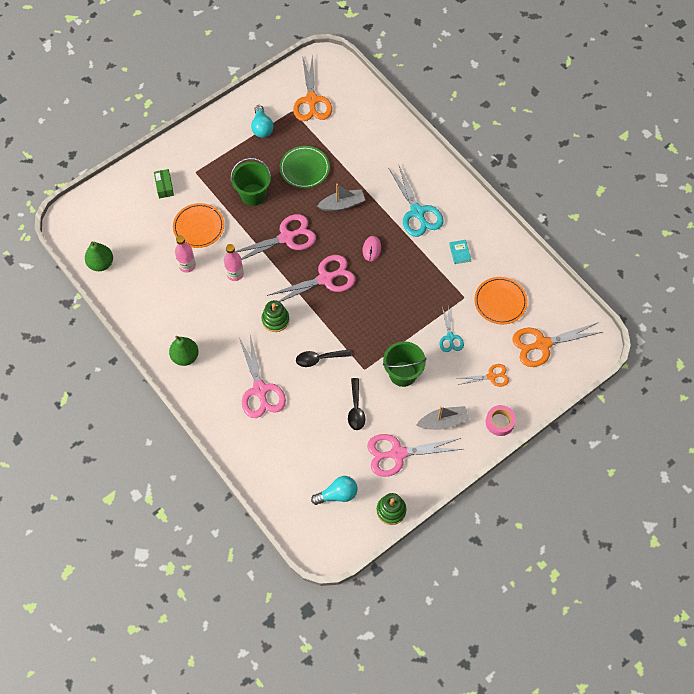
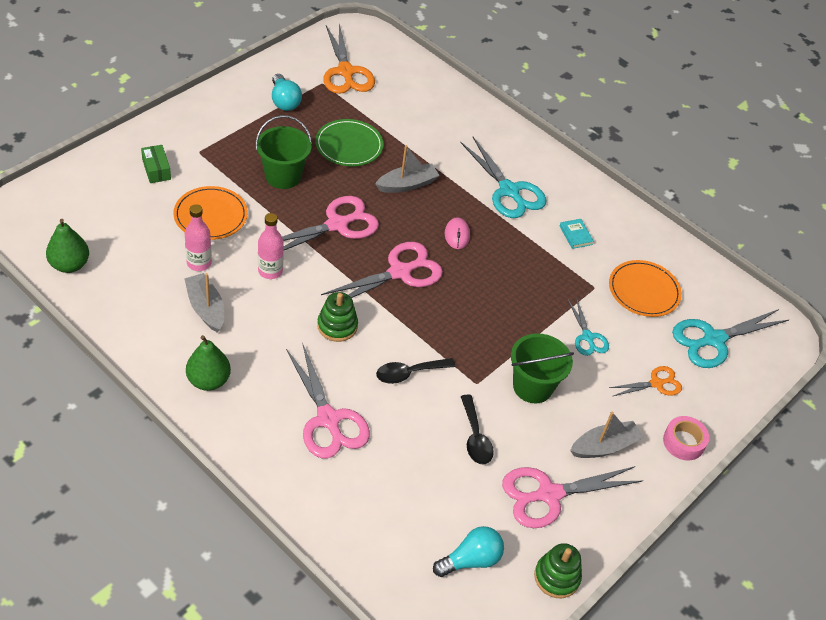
camera: 15 degrees left, 15 degrees down
orange scissors [512,322,602,367] -> turquoise scissors [672,309,789,368]
none -> grey boat [184,273,224,333]

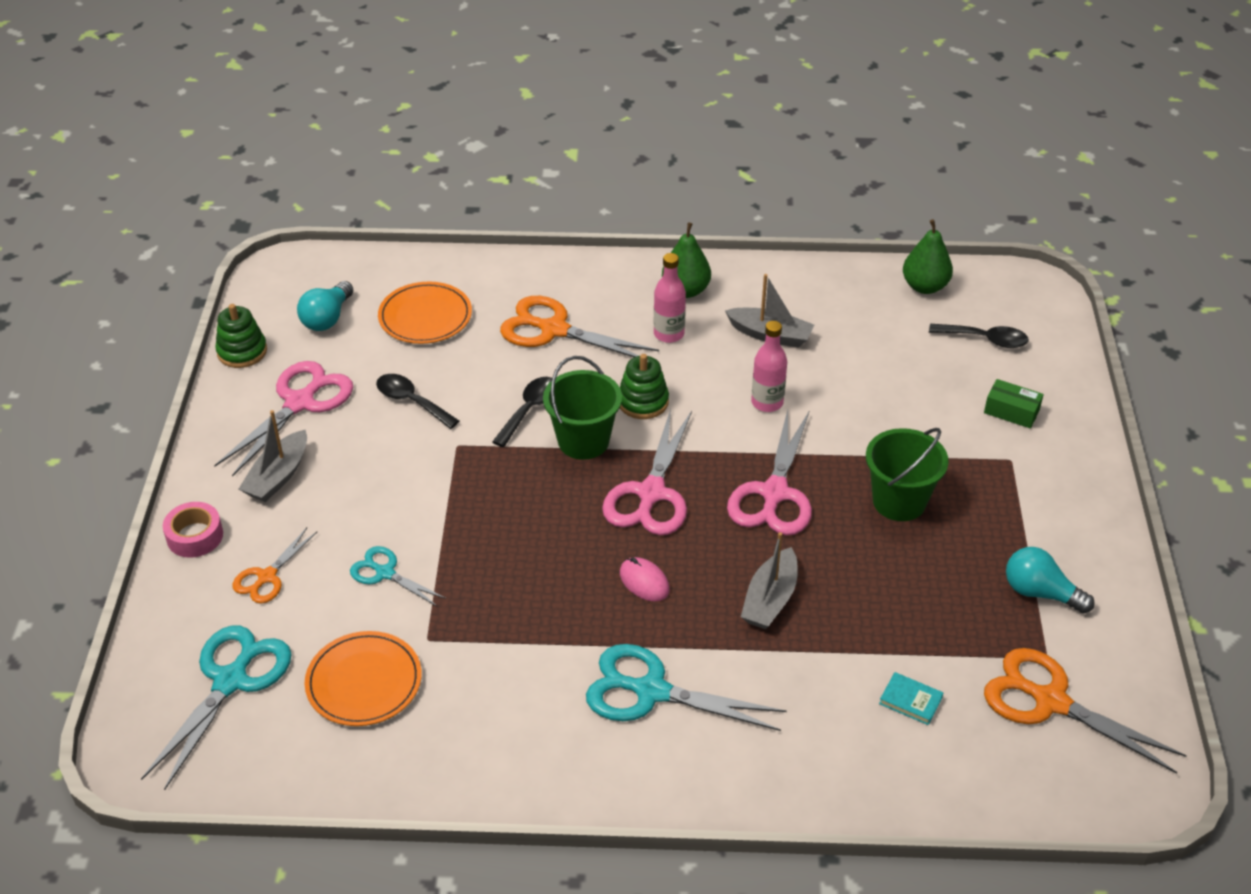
camera: 145 degrees right, 5 degrees down
orange plate [173,186,248,240] -> orange plate moved to [378,282,472,344]
pink bottle [185,204,212,271] -> pink bottle moved to [654,253,686,343]
pink scissors [286,342,370,458] -> orange scissors [500,296,659,357]
green plate [315,119,383,166] -> none
green bucket [511,333,574,403] -> green bucket moved to [543,356,622,460]
turquoise book [560,219,594,249] -> turquoise book moved to [879,672,943,725]
none -> black spoon [929,324,1029,348]

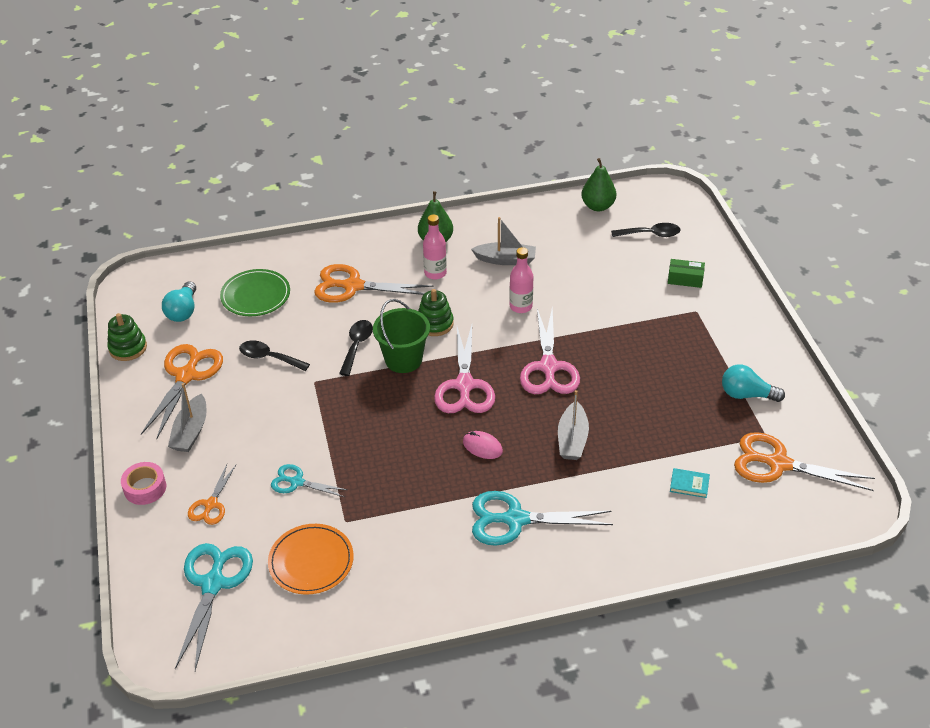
camera: 15 degrees left, 0 degrees up
pink scissors [214,361,353,477] -> orange scissors [141,344,223,439]
orange plate [378,282,472,344] -> green plate [220,269,290,316]
green bucket [866,428,949,521] -> none

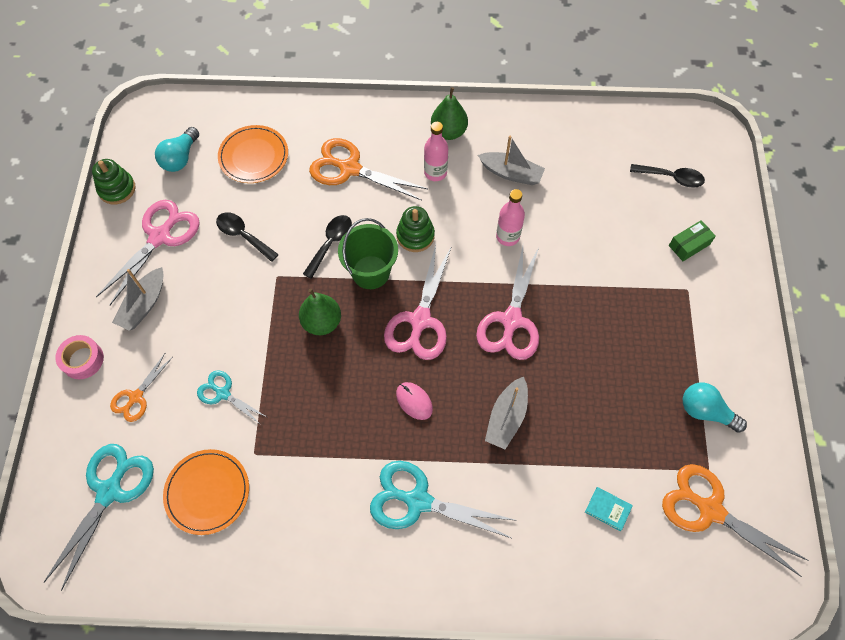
camera: 15 degrees right, 20 degrees up
orange scissors [141,344,223,439] -> pink scissors [96,200,200,306]
green plate [220,269,290,316] -> orange plate [218,125,288,183]
green pear [581,158,616,211] -> green pear moved to [299,289,341,335]
green box [668,259,705,288] -> green box turned 60 degrees counterclockwise [669,220,716,261]

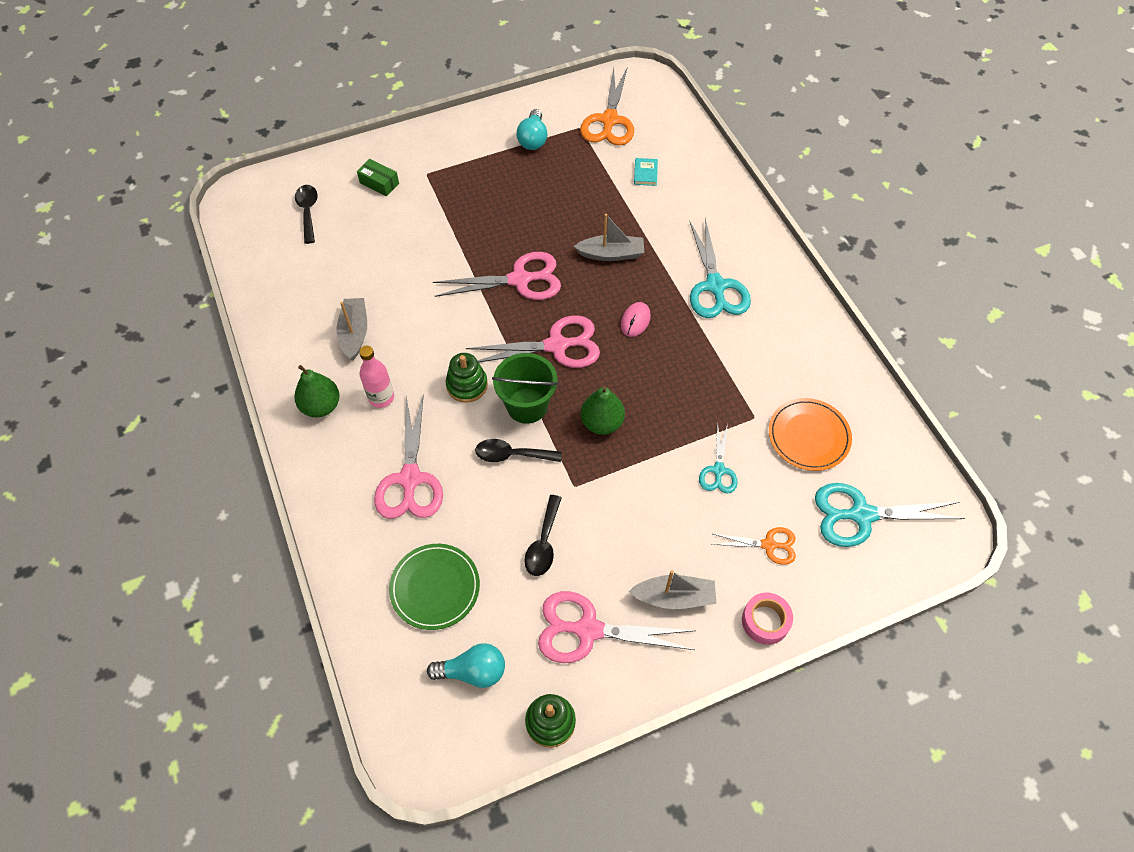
camera: 115 degrees left, 5 degrees down
orange plate [218,125,288,183] -> green plate [389,544,480,630]
orange scissors [309,138,428,201] -> pink scissors [374,393,443,519]
pink bottle [496,189,525,246] -> none

